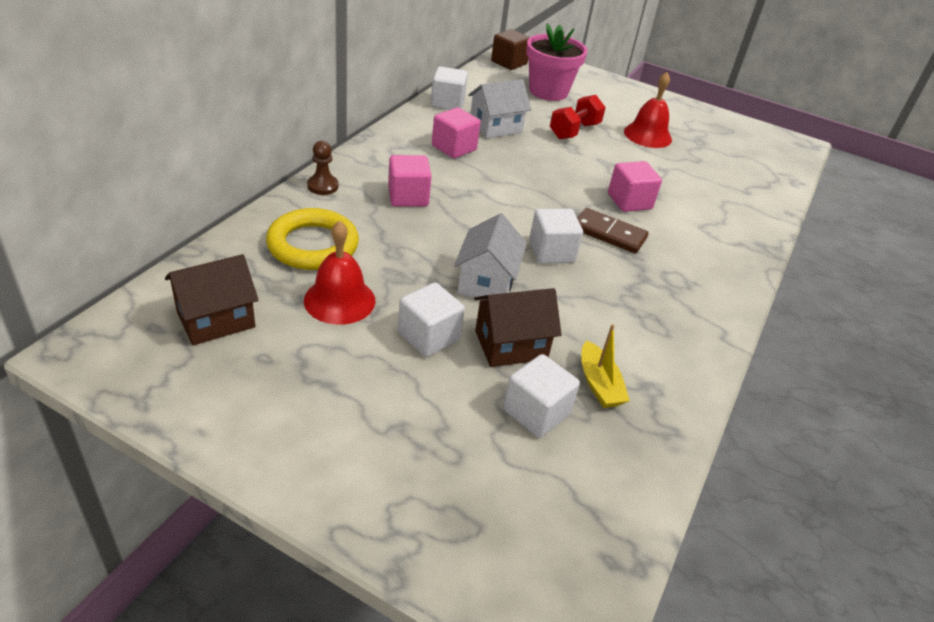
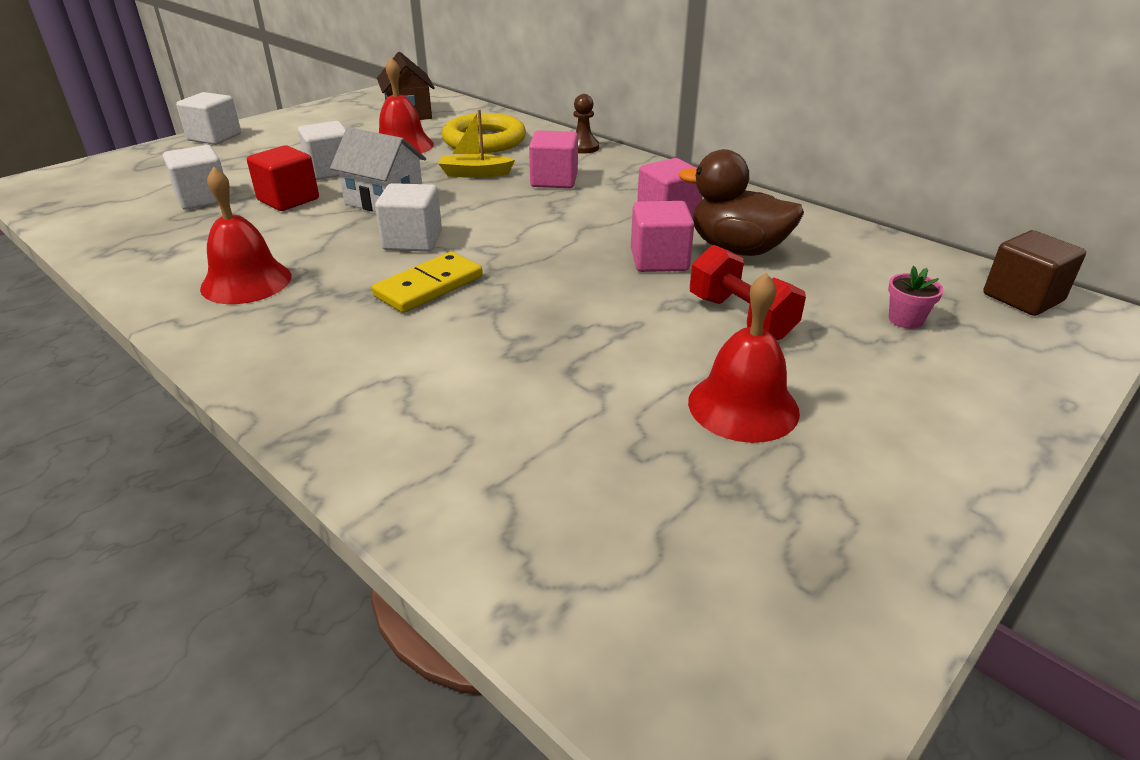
camera: 110 degrees right, 5 degrees down
white cube [431,66,468,110] -> white cube moved to [176,92,241,145]
white house [468,79,531,139] -> brown duck [678,149,804,256]
brown house [474,288,562,367] -> red cube [247,145,319,211]
pink flower pot [526,23,588,101] -> pink flower pot [888,266,944,329], size x0.41
brown domino [577,208,649,253] -> yellow domino [372,252,483,313]
yellow boat [581,324,630,408] -> yellow boat moved to [438,109,515,178]
pink cube [608,161,662,212] -> pink cube moved to [631,201,694,272]
none -> red bell [200,167,291,304]

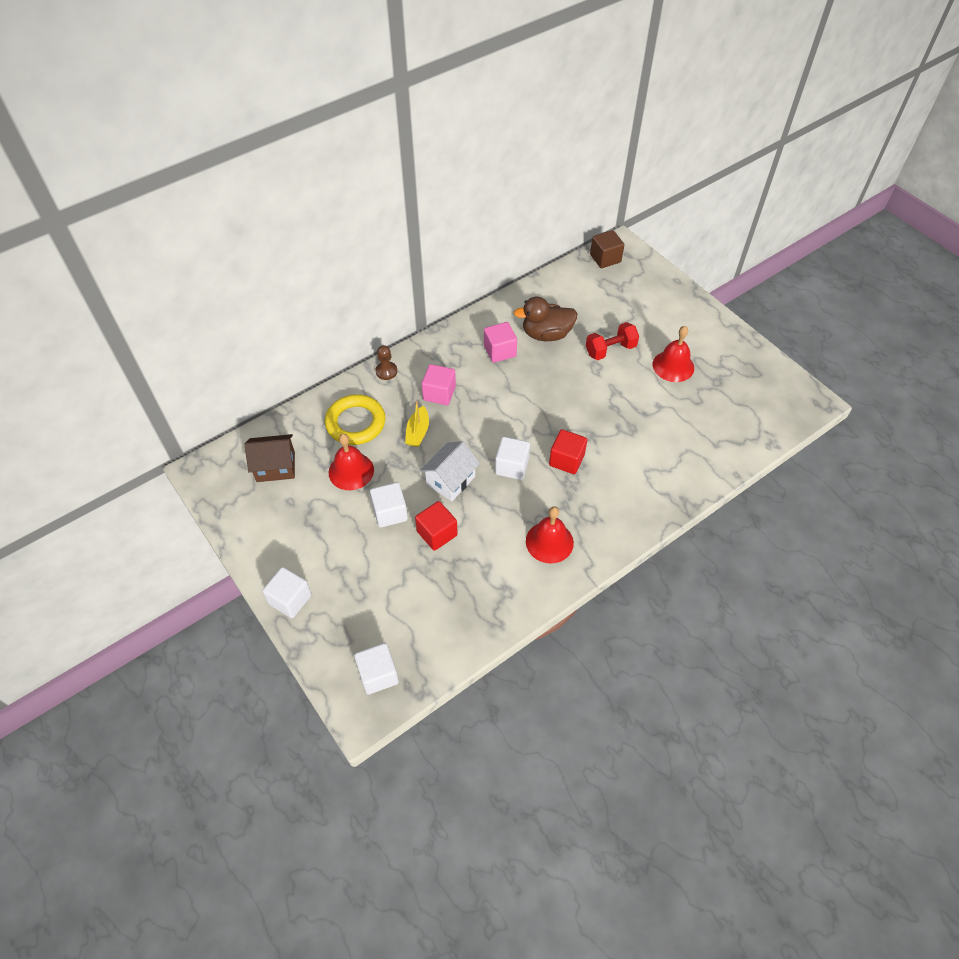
camera: 80 degrees left, 20 degrees up
white cube [163,145,230,210] -> white cube moved to [354,643,399,695]
yellow domino [372,252,483,313] -> red cube [549,429,587,474]
pink cube [631,201,694,272] -> none
brown duck [678,149,804,256] -> brown duck turned 45 degrees clockwise [514,297,577,341]
pink flower pot [888,266,944,329] -> none

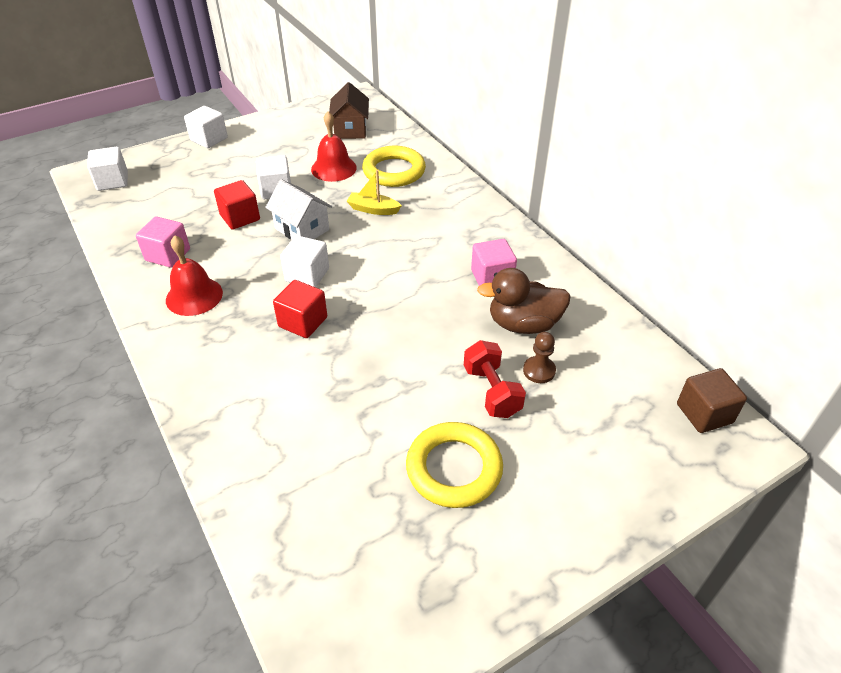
camera: 95 degrees right, 10 degrees down
brown pawn [376,345,397,380] -> brown pawn moved to [523,332,556,383]
pink cube [422,364,456,405] -> pink cube moved to [136,216,190,268]
brown duck [514,297,577,341] -> brown duck turned 90 degrees counterclockwise [477,268,571,334]
red bell [653,326,694,382] -> yellow ring [406,422,503,508]

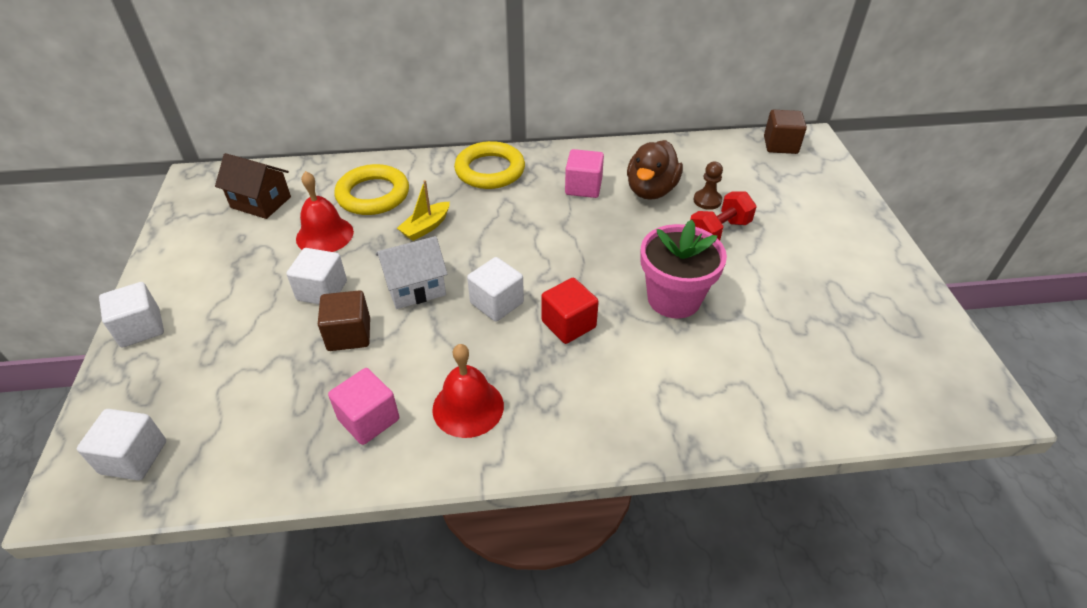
camera: 65 degrees left, 0 degrees up
red cube [214,180,260,230] -> brown cube [318,290,370,351]
yellow ring [406,422,503,508] -> yellow ring moved to [454,141,525,189]
red dumbbell [464,340,526,418] -> red dumbbell turned 45 degrees counterclockwise [690,191,757,241]
none -> pink flower pot [640,220,727,319]

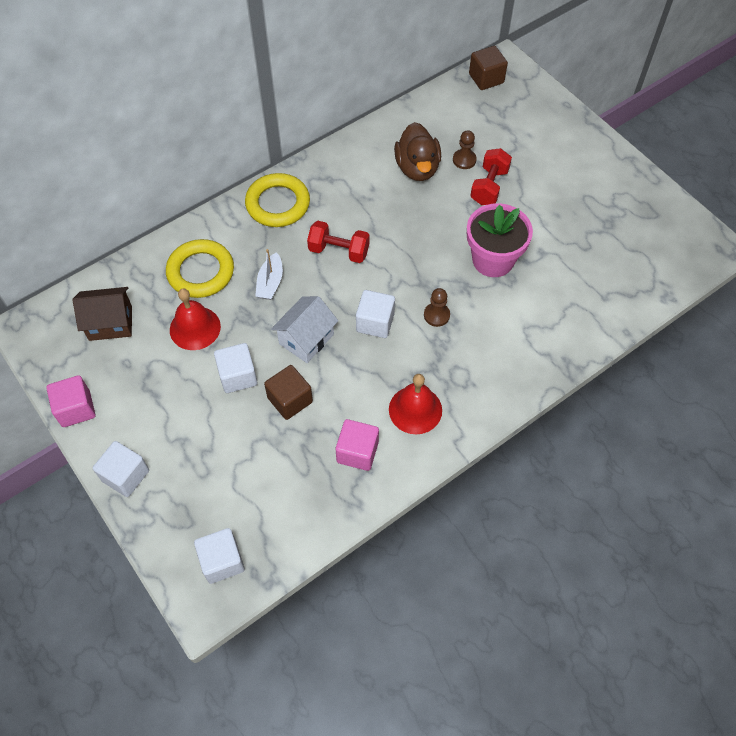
camera: 30 degrees left, 15 degrees up
yellow boat [397,180,450,241] -> white boat [255,249,283,300]
red cube [541,278,599,344] -> brown pawn [424,288,450,327]
pink cube [565,149,604,198] -> pink cube moved to [46,375,95,427]
none -> red dumbbell [307,221,370,263]

